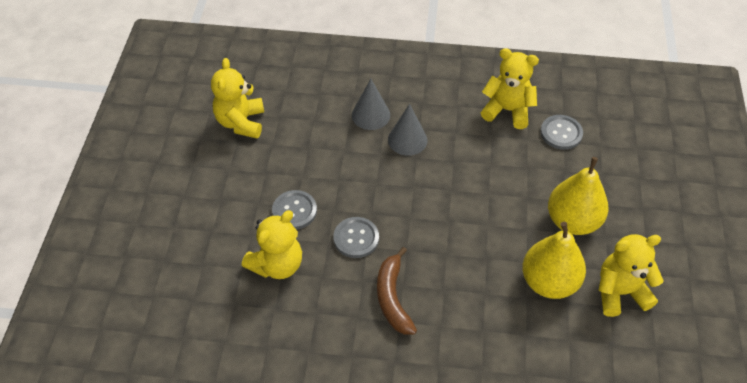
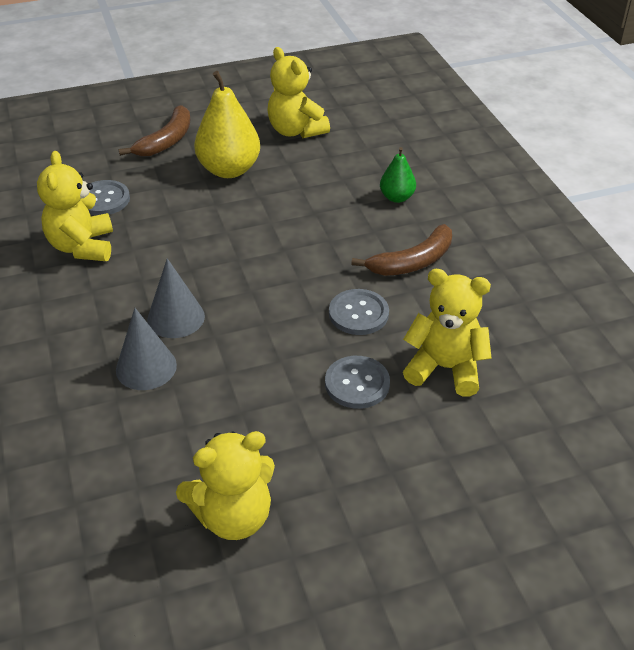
camera: 115 degrees left, 10 degrees down
yellow pear [522,222,586,299] -> none
none -> brown banana [119,105,190,156]
none -> green pear [380,147,416,203]

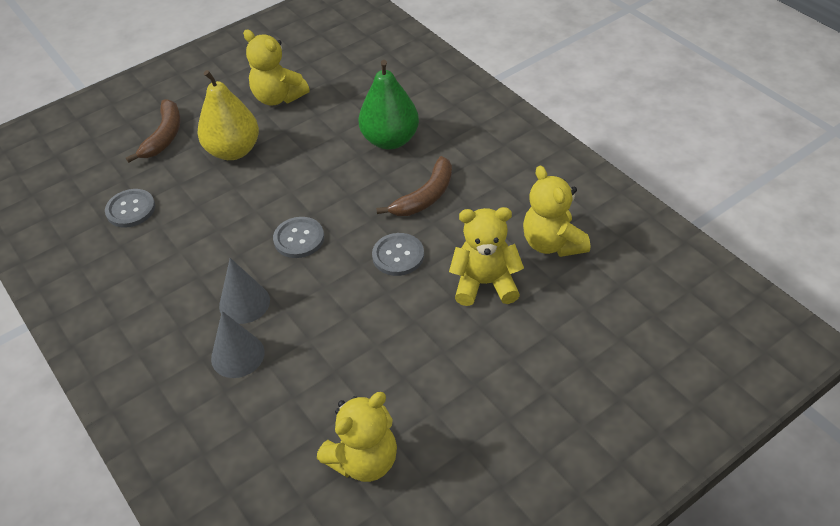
camera: 15 degrees left, 5 degrees up
yellow teddy bear [37,151,113,261] -> yellow teddy bear moved to [523,165,590,257]
grey button [325,356,390,409] -> grey button moved to [273,217,324,258]
green pear [380,147,416,203] -> green pear [359,60,419,149], size x1.86

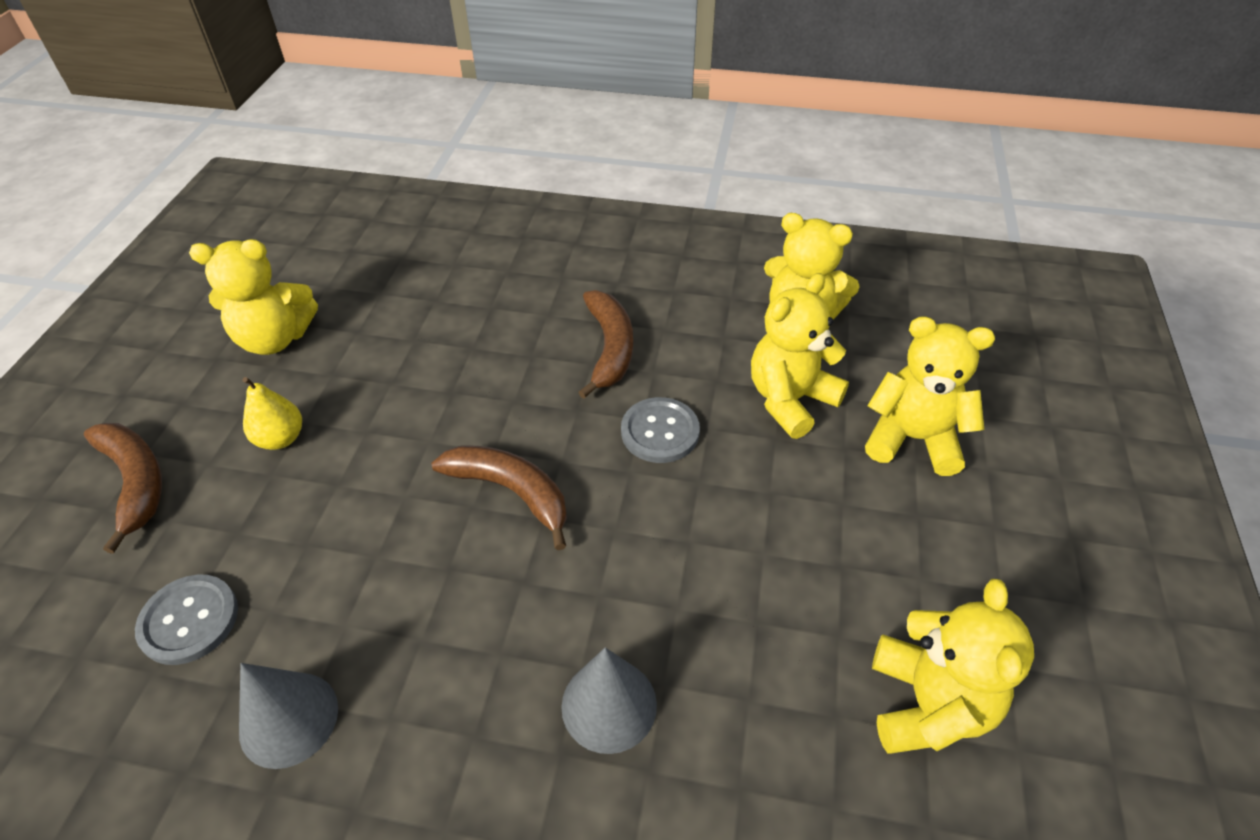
camera: 45 degrees left, 0 degrees up
yellow pear [197,70,259,160] -> yellow pear [243,377,302,450], size x0.54
grey cone [219,258,270,324] -> grey cone moved to [239,663,338,769]
grey button [273,217,324,258] -> brown banana [432,445,567,550]
green pear [359,60,419,149] -> none
none -> yellow teddy bear [865,316,995,476]

